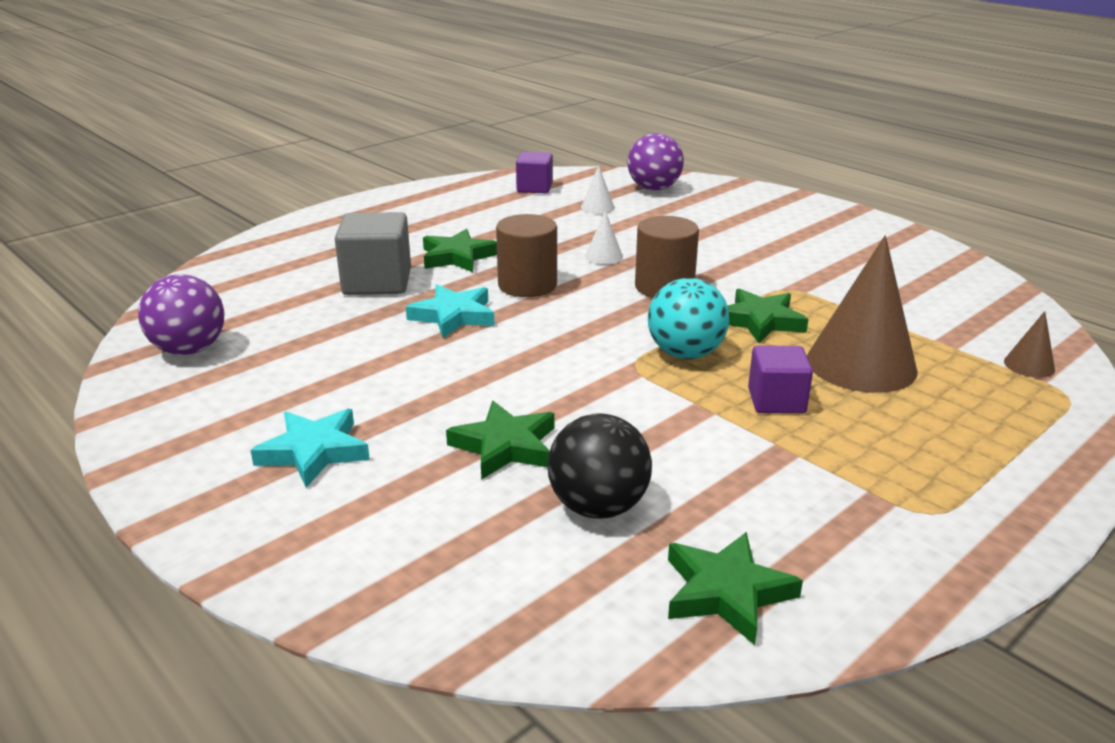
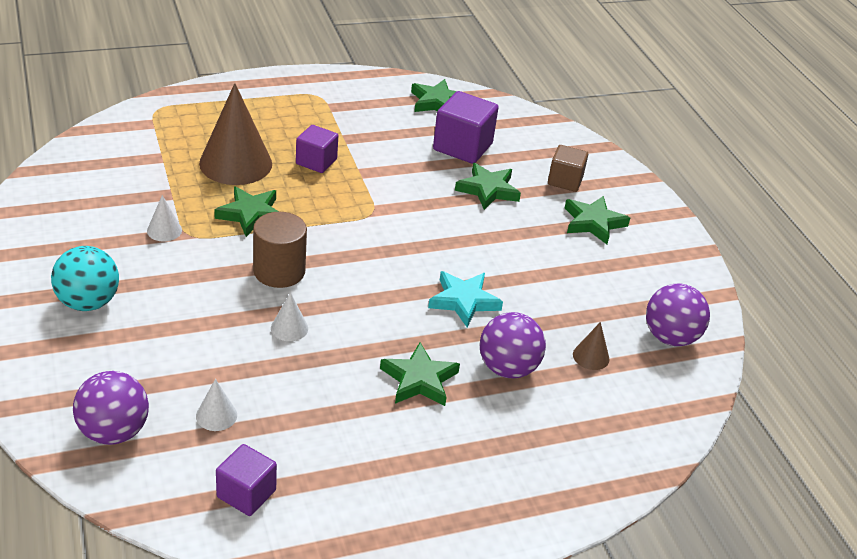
camera: 160 degrees left, 10 degrees up
turquoise star [250,409,370,488] -> green star [565,196,630,244]
grey cube [335,212,411,295] -> purple ball [480,312,546,378]
brown cylinder [496,214,557,297] -> none
black ball [548,413,652,519] -> purple cube [433,91,499,164]
turquoise ball [648,278,729,359] -> turquoise ball moved to [51,246,119,311]
brown cone [1004,311,1055,378] -> brown cone moved to [573,322,609,370]
none -> white cone [147,195,182,241]
none -> brown cube [548,145,588,192]

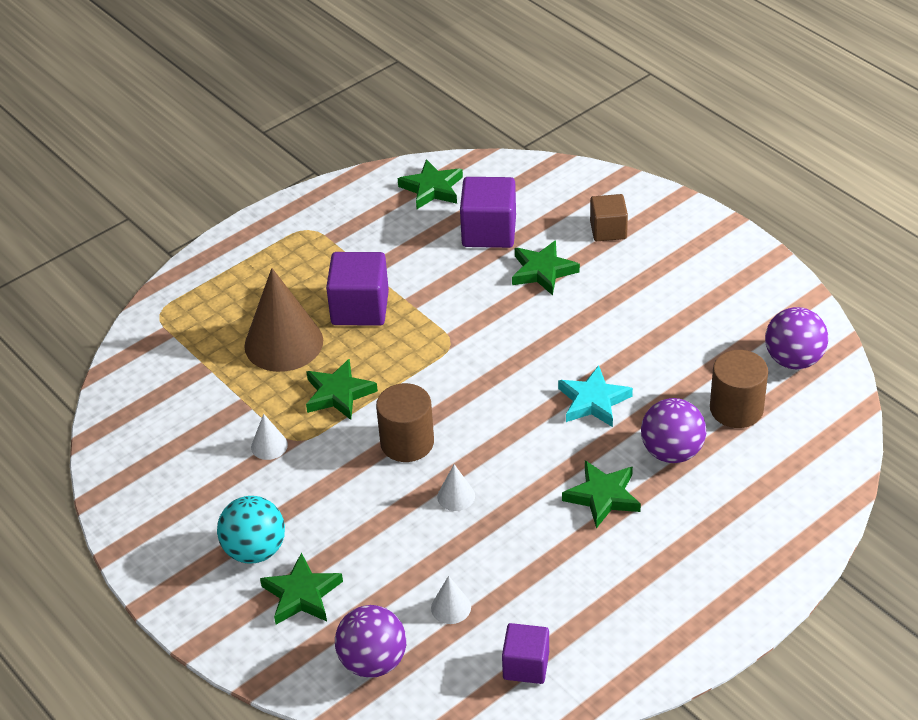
camera: 15 degrees left, 5 degrees up
purple cube [296,125,338,173] -> purple cube [326,252,389,326], size x1.56
green star [565,196,630,244] -> green star moved to [260,553,343,624]
brown cone [573,322,609,370] -> brown cylinder [710,350,768,428]

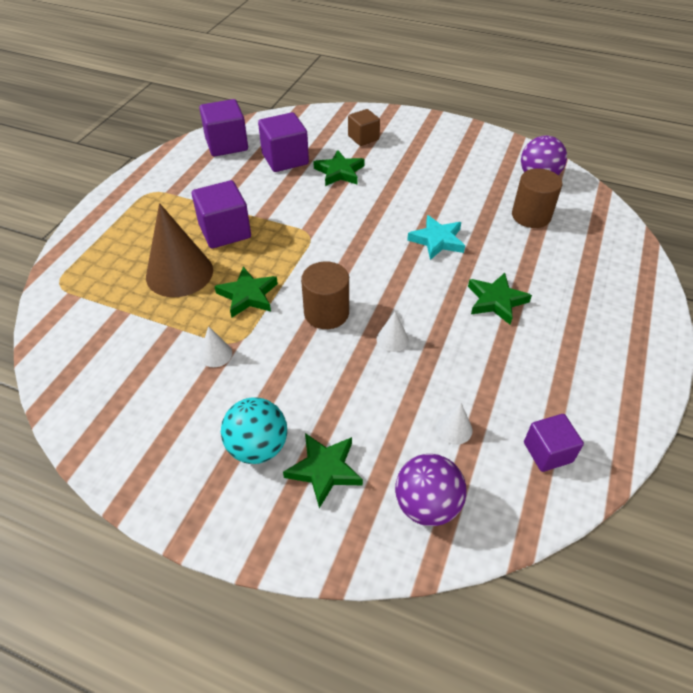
camera: 30 degrees left, 5 degrees up
green star [398,159,463,209] -> purple cube [199,99,248,157]
purple ball [641,398,706,463] -> none

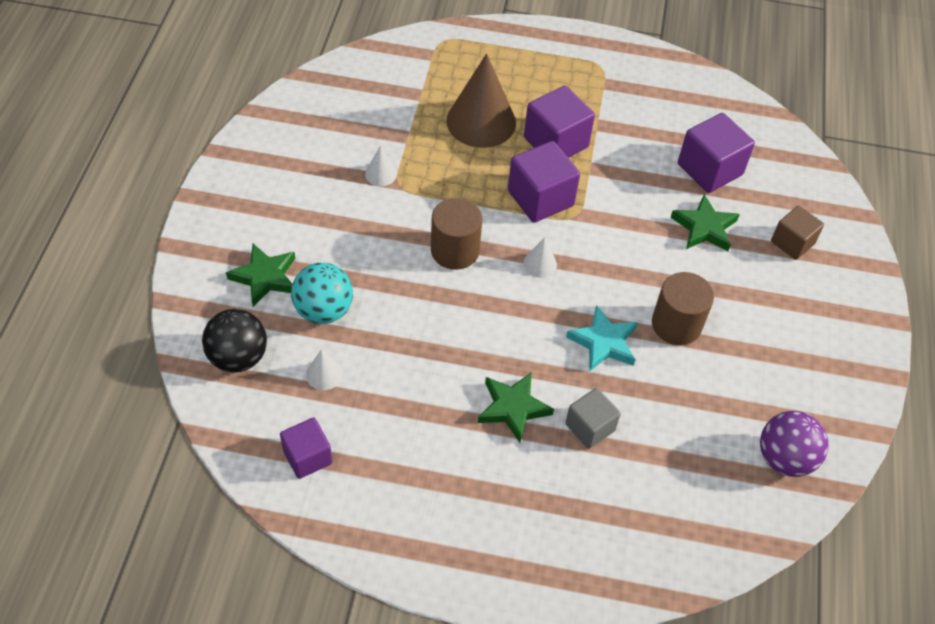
camera: 75 degrees right, 5 degrees up
purple cube [199,99,248,157] -> purple cube moved to [508,141,580,223]
green star [214,267,278,318] -> none
turquoise ball [221,397,287,464] -> turquoise ball moved to [291,263,353,324]
white cone [377,311,409,352] -> white cone moved to [523,237,557,278]
purple ball [395,454,466,526] -> black ball [202,309,267,372]
brown cylinder [512,169,562,228] -> brown cylinder moved to [652,272,714,345]
none -> grey cube [565,388,621,449]

